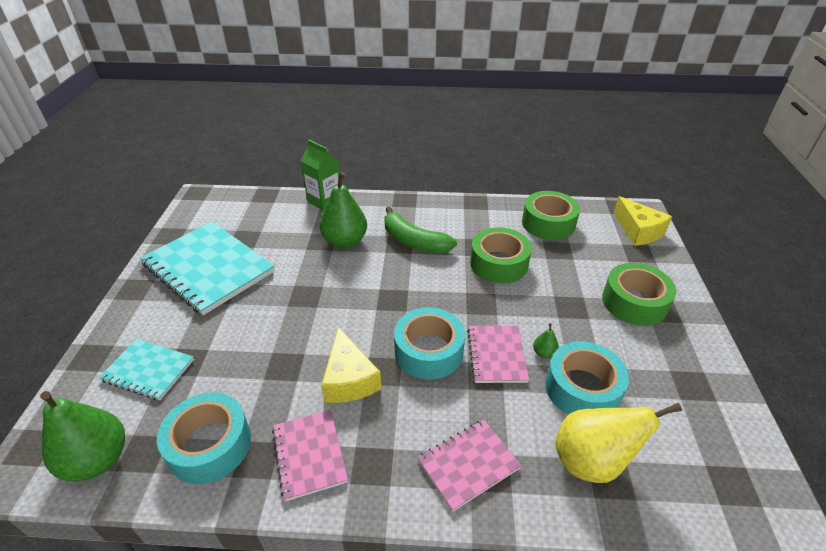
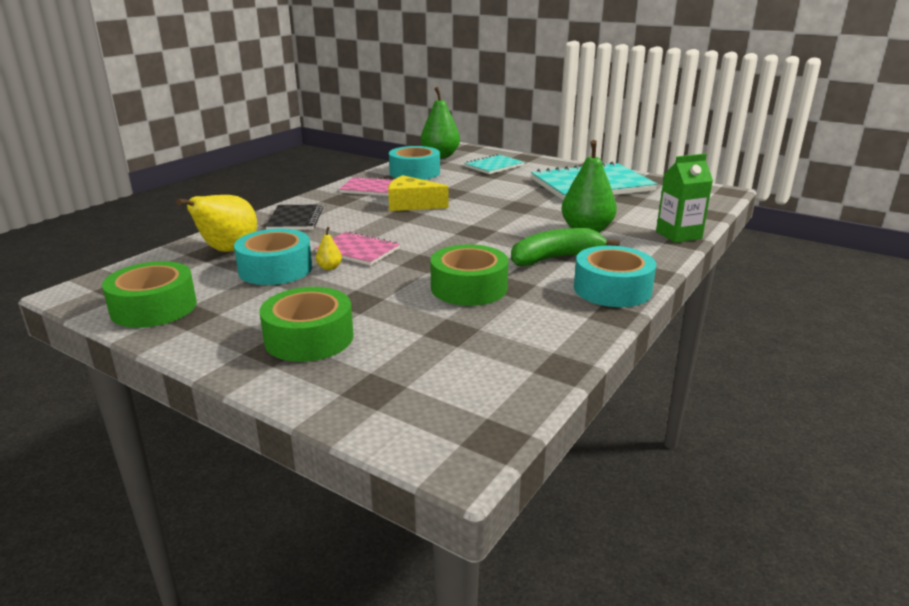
camera: 120 degrees right, 15 degrees down
turquoise tape [394,307,465,380] -> turquoise tape moved to [574,246,656,307]
pink notebook [418,420,522,512] -> black notebook [265,204,323,230]
green tape [522,191,580,240] -> green tape moved to [102,261,197,328]
green pear [533,323,559,358] -> yellow pear [316,227,342,270]
yellow cheese [614,196,672,246] -> none

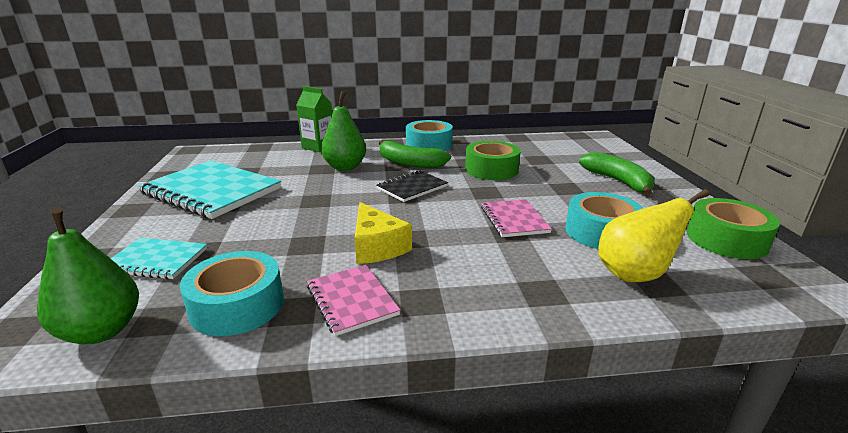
camera: 130 degrees left, 0 degrees up
green tape [260,287,354,362] -> green banana [579,152,654,196]
black notebook [265,204,323,230] -> black notebook moved to [376,170,448,202]
yellow pear [316,227,342,270] -> none

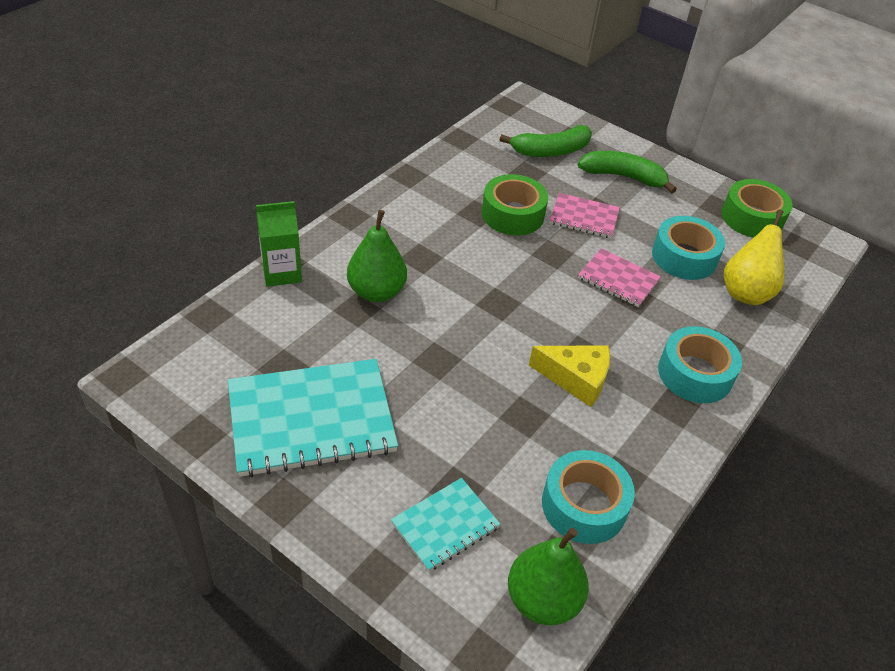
camera: 50 degrees left, 20 degrees up
pink notebook [307,265,401,336] -> pink notebook moved to [550,193,620,238]
black notebook [376,170,448,202] -> none
green banana [379,141,451,168] -> green banana moved to [500,125,592,157]
turquoise tape [406,120,453,151] -> turquoise tape moved to [658,326,742,403]

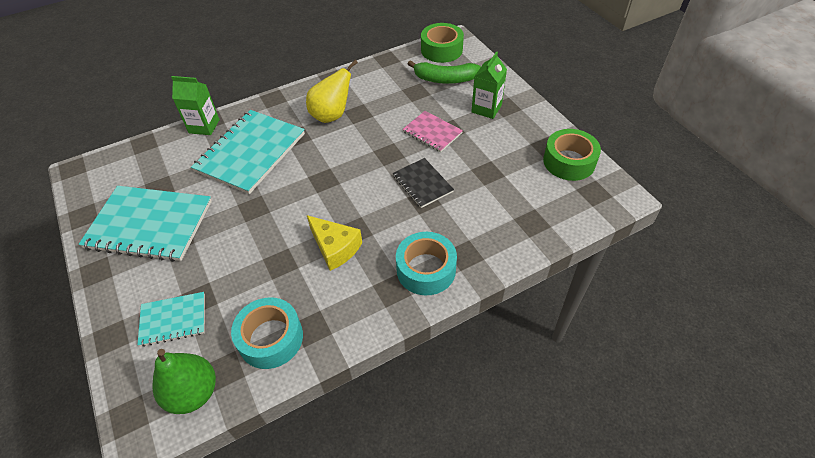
camera: 30 degrees right, 5 degrees up
green pear [347,210,407,302] -> turquoise notebook [191,110,305,194]
green tape [481,174,548,235] -> green tape moved to [421,23,464,63]
green banana [578,151,677,193] -> green carton [471,51,507,119]
pink notebook [578,248,661,307] -> black notebook [392,158,454,208]
turquoise tape [652,216,725,280] -> none
yellow pear [724,209,784,305] -> yellow pear moved to [306,60,358,123]

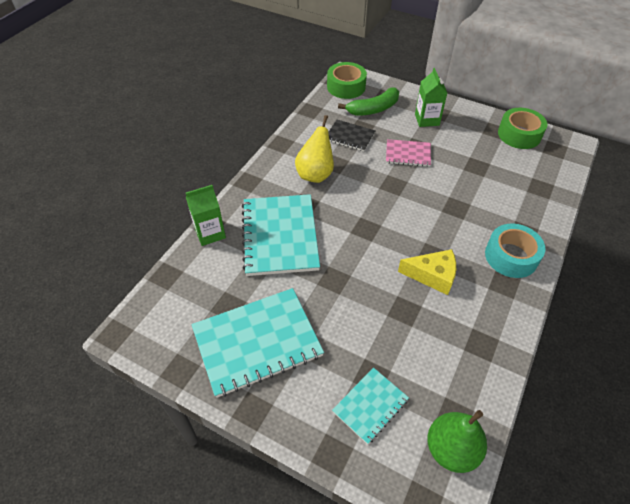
camera: 35 degrees left, 0 degrees up
turquoise tape [231,297,303,369] -> none
black notebook [392,158,454,208] -> black notebook moved to [328,120,376,152]

